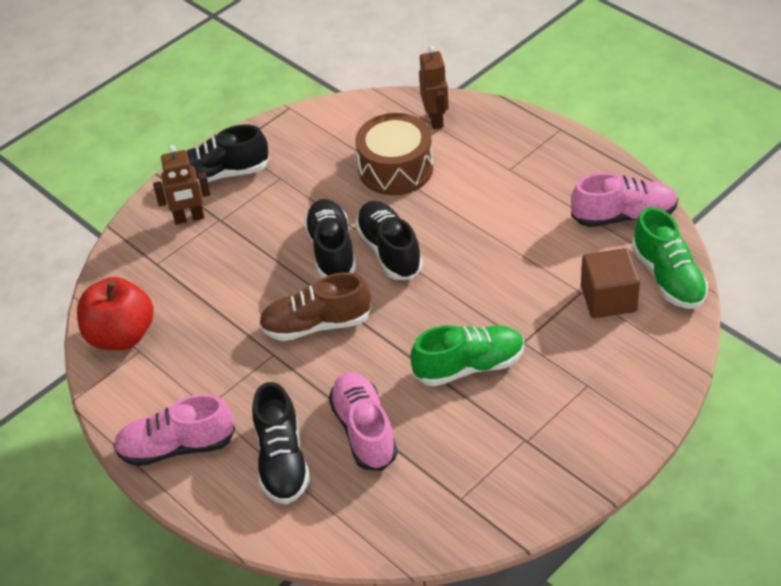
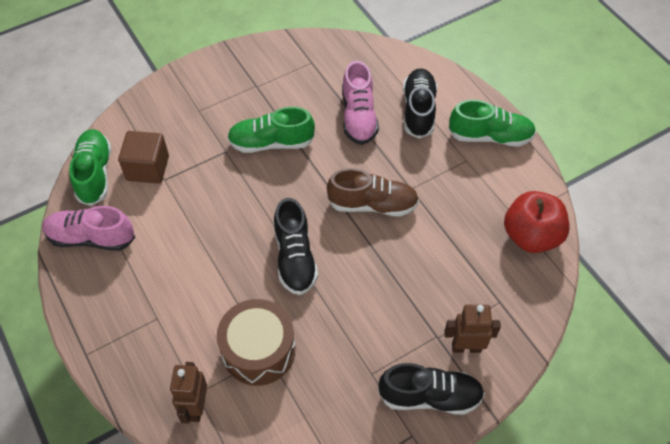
camera: 170 degrees left, 10 degrees up
pink shoe [113,394,235,466] -> green shoe [448,100,536,147]
black shoe [304,199,356,278] -> none

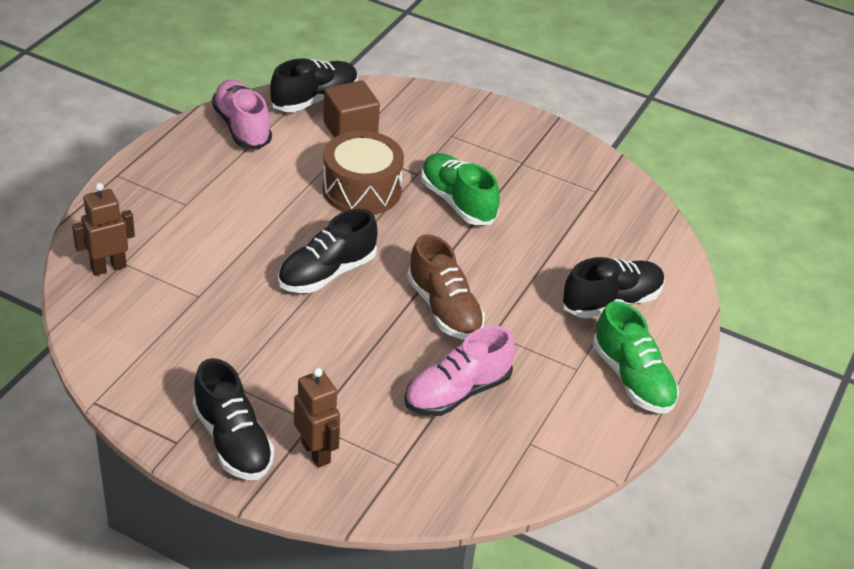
camera: 55 degrees right, 15 degrees down
green shoe [69,129,111,206] -> black shoe [270,59,358,112]
brown drum [217,299,295,386] -> brown drum moved to [323,131,404,215]
pink shoe [342,61,379,145] -> pink shoe moved to [404,326,515,416]
red apple [504,191,569,253] -> none

